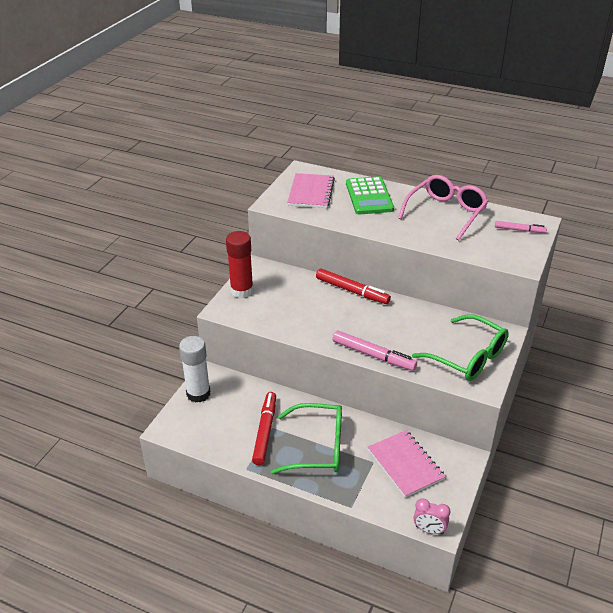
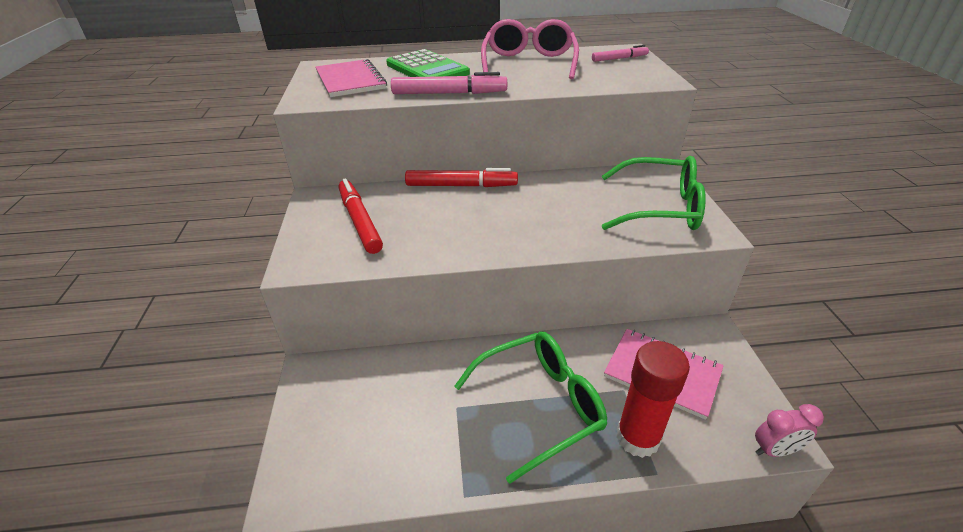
camera: 30 degrees left, 0 degrees up
white glue stick [179,336,211,403] -> none
red glue stick [226,231,253,298] -> red glue stick moved to [616,341,690,458]
red marker [252,392,276,465] -> red marker moved to [339,179,383,254]
pink marker [333,331,417,371] -> pink marker moved to [391,72,507,94]

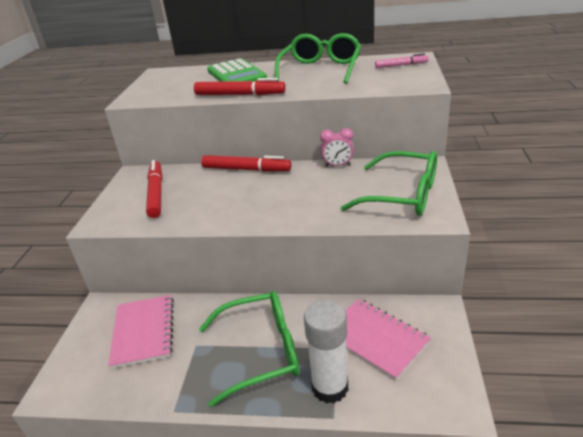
camera: 15 degrees right, 5 degrees down
pink notebook [315,59,387,97] -> pink notebook moved to [108,295,174,369]
pink marker [391,72,507,94] -> red marker [194,78,286,95]
pink glasses [481,19,579,79] -> green glasses [275,33,361,84]
red glue stick [616,341,690,458] -> white glue stick [304,300,348,404]
pink clock [755,404,824,457] -> pink clock moved to [320,128,354,167]

